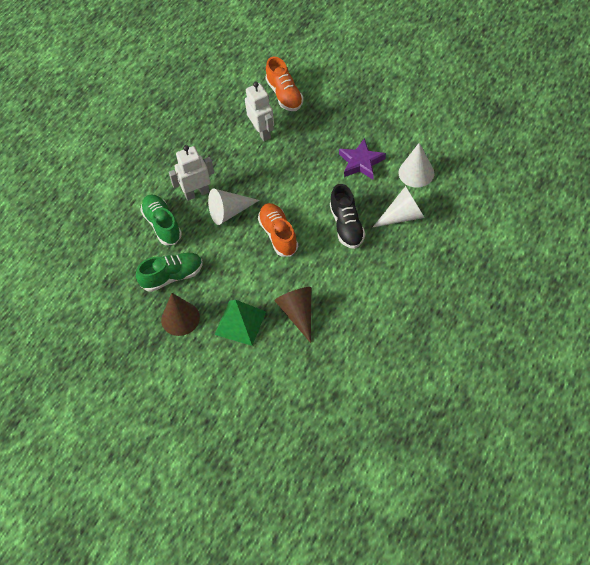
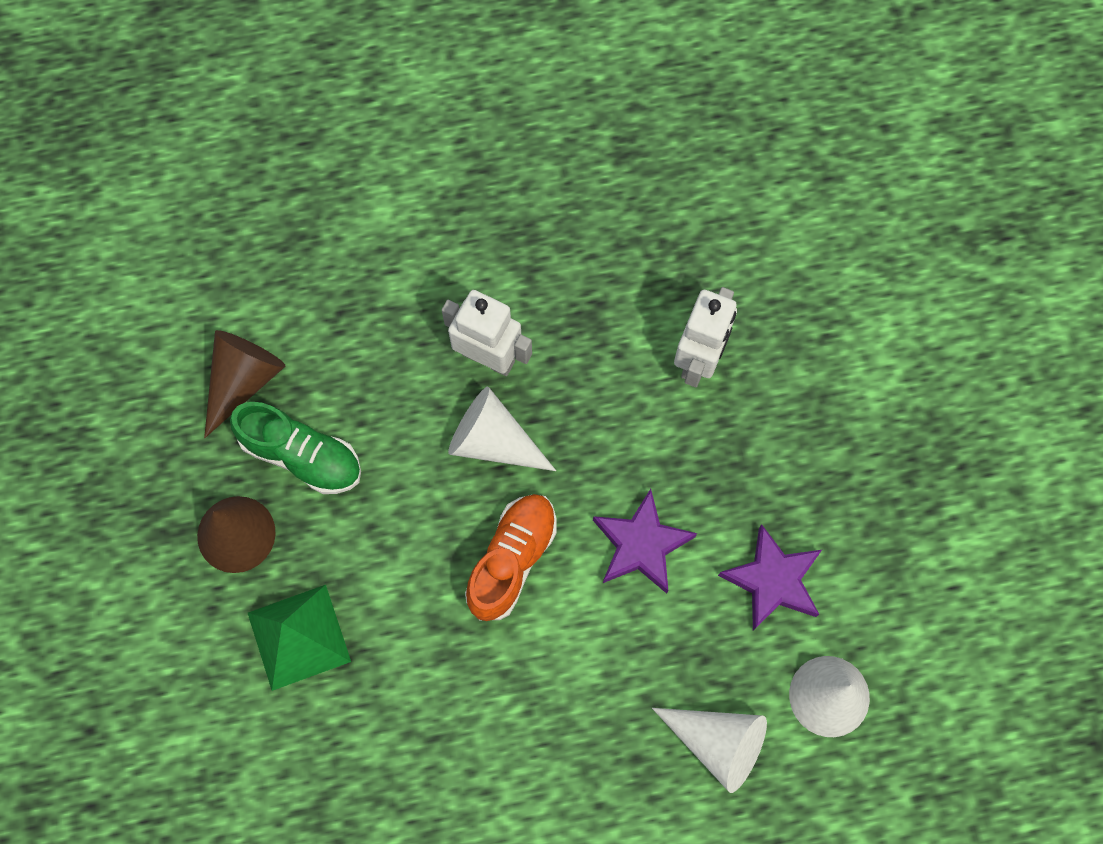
camera: 45 degrees right, 15 degrees up
green shoe [140,195,182,245] -> none
orange shoe [265,57,304,111] -> none
brown cone [274,287,311,343] -> brown cone moved to [204,330,285,438]
black shoe [330,184,365,249] -> none
none -> purple star [593,489,697,593]

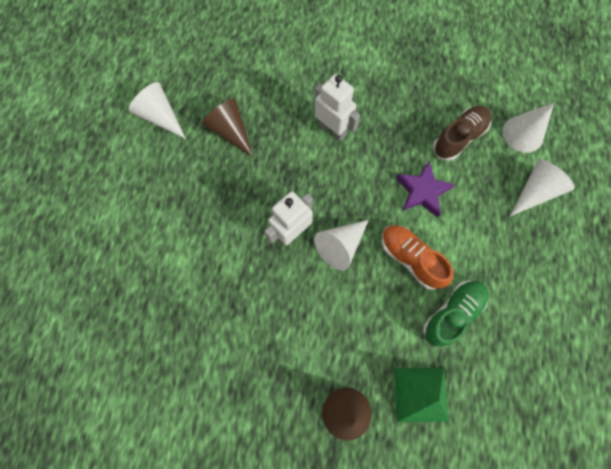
camera: 70 degrees left, 0 degrees up
brown cone [204,330,285,438] -> brown cone moved to [202,98,253,157]
green shoe [230,402,361,494] -> green shoe moved to [423,280,489,347]
purple star [718,524,822,631] -> brown shoe [433,106,492,161]
none -> white cone [128,82,186,139]

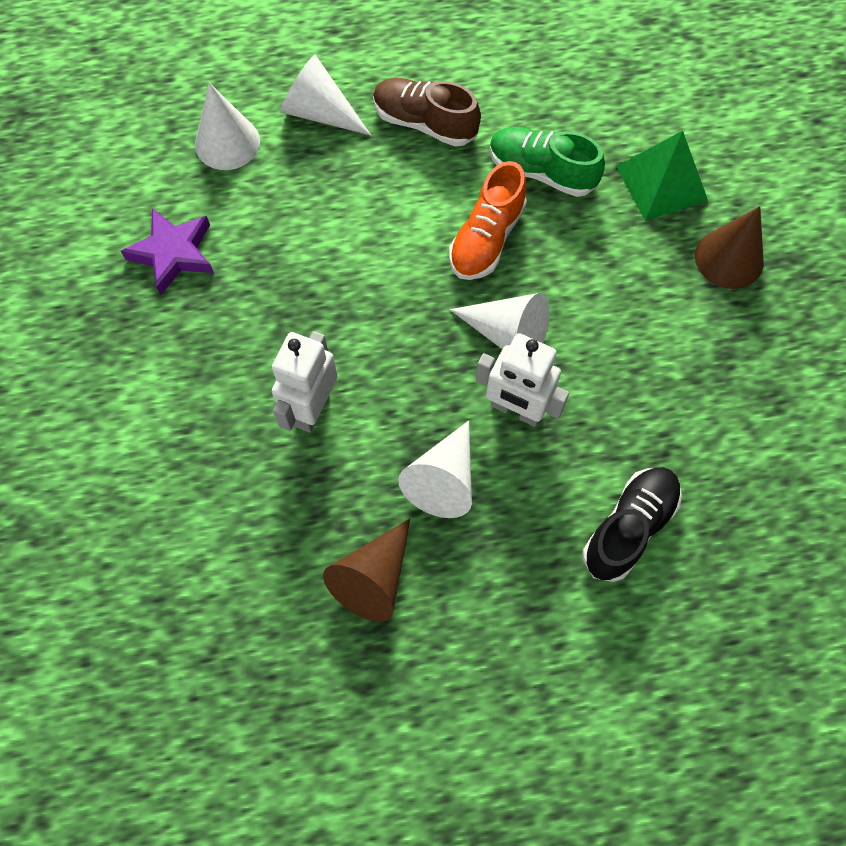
camera: 110 degrees left, 5 degrees down
white cone [128,82,186,139] -> white cone moved to [398,420,472,518]
purple star [396,161,455,217] -> purple star moved to [121,208,214,295]
brown shoe [433,106,492,161] -> brown shoe moved to [373,78,481,147]
none -> black shoe [583,467,682,582]

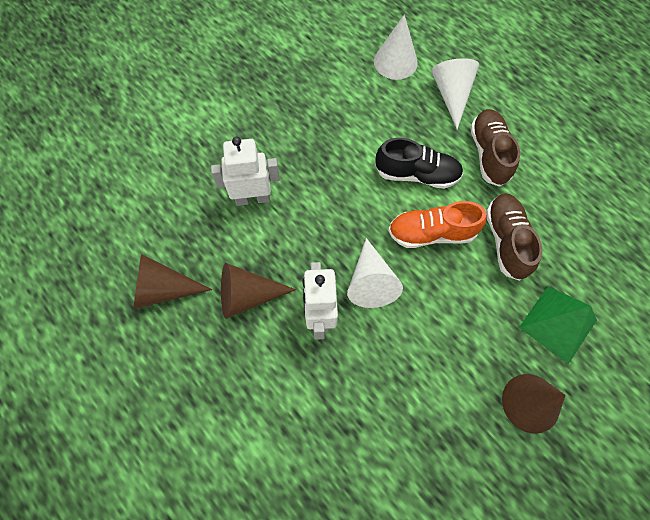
camera: 60 degrees right, 0 degrees up
purple star [121,208,214,295] -> none
white cone [398,420,472,518] -> brown cone [221,263,296,319]
green shoe [489,127,605,197] -> brown shoe [486,193,542,281]
black shoe [583,467,682,582] -> black shoe moved to [375,138,463,189]

